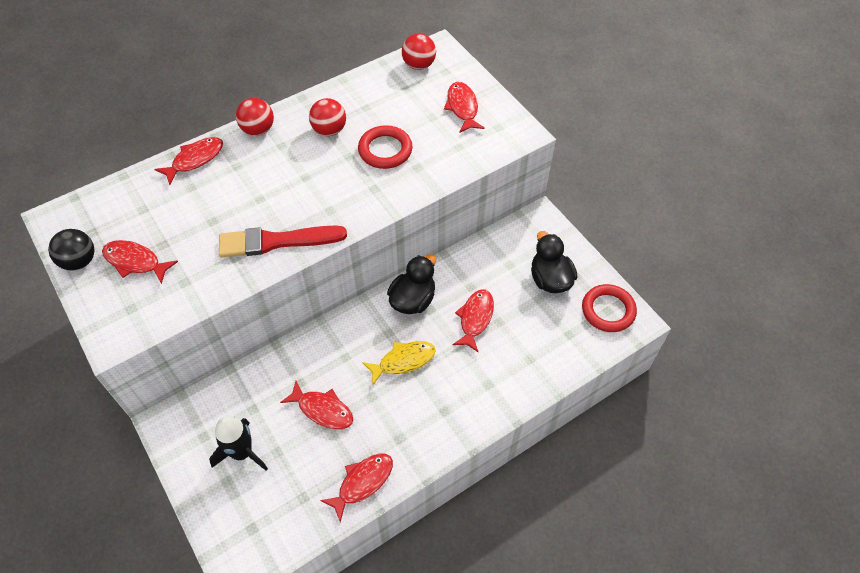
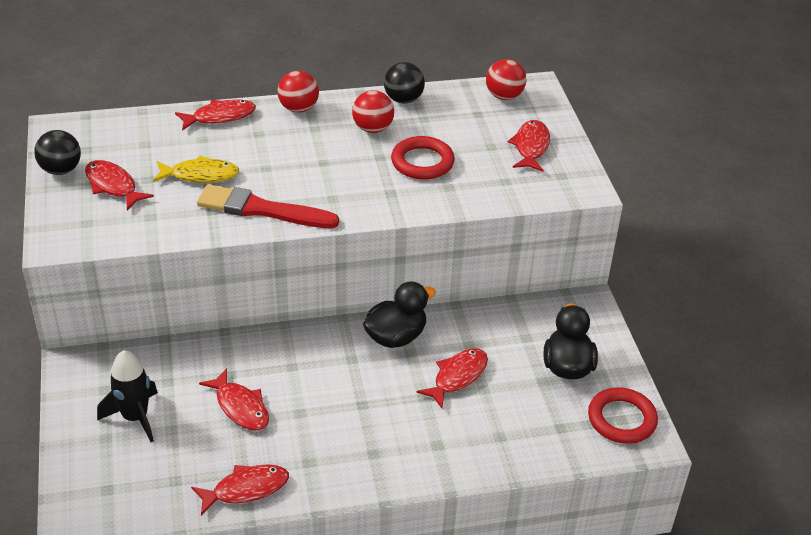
camera: 20 degrees right, 15 degrees down
yellow fish [362,341,436,386] -> yellow fish moved to [153,155,239,183]
none -> black ball [384,62,425,104]

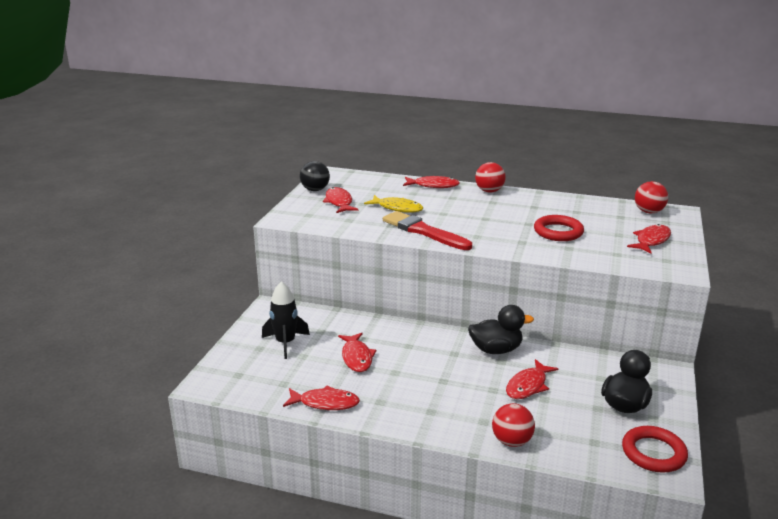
camera: 30 degrees right, 15 degrees down
red ball [352,90,394,133] -> red ball moved to [492,403,535,447]
black ball [384,62,425,104] -> none
red fish [416,348,488,408] -> red fish turned 150 degrees clockwise [506,359,558,399]

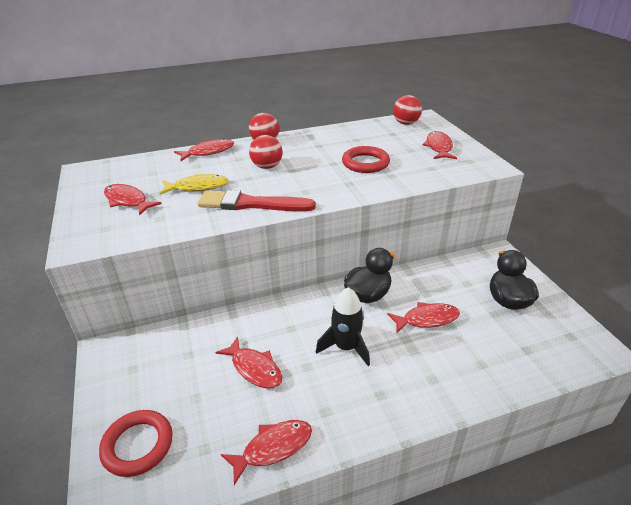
camera: 35 degrees left, 10 degrees up
black rocket [262,281,310,359] -> black rocket moved to [316,287,370,366]
black ball [300,161,330,191] -> none
red ball [492,403,535,447] -> red ball moved to [249,135,283,169]
red fish [506,359,558,399] -> red fish turned 105 degrees counterclockwise [387,302,460,334]
red ring [622,426,688,473] -> red ring moved to [99,410,173,477]

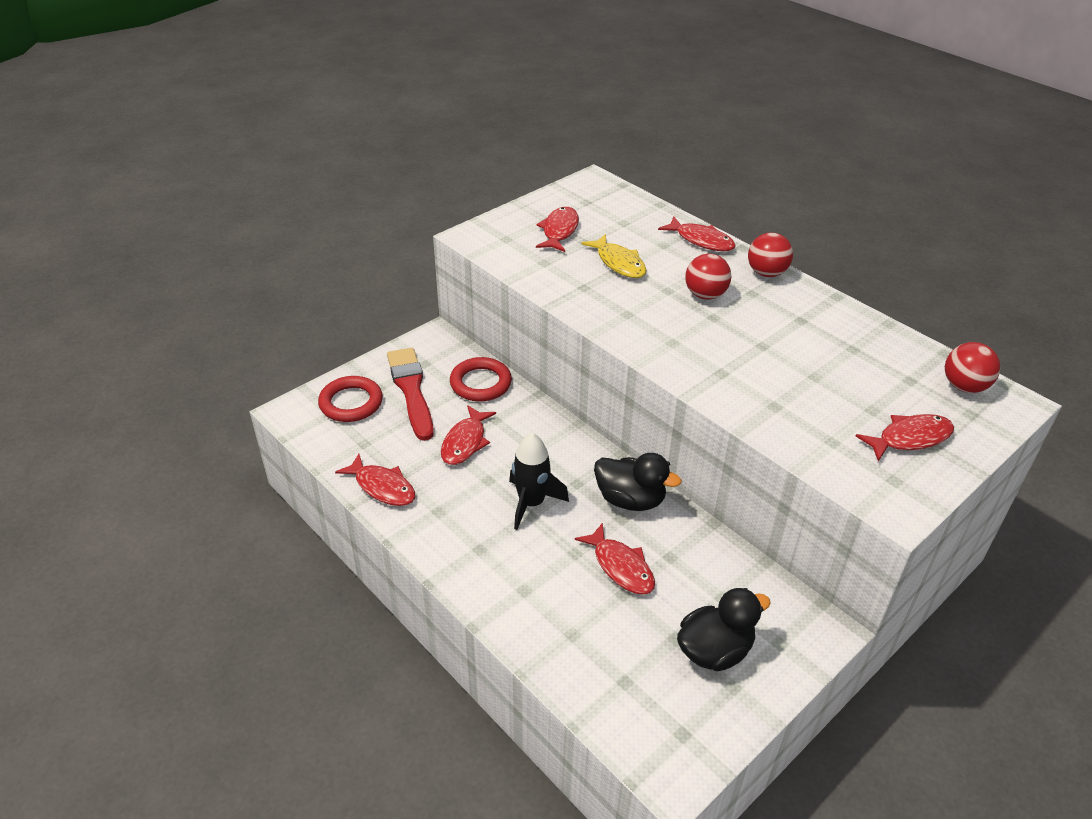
camera: 65 degrees right, 5 degrees up
red brush [198,190,316,211] -> red brush moved to [387,348,434,441]
red ring [342,146,390,173] -> red ring moved to [450,357,512,402]

